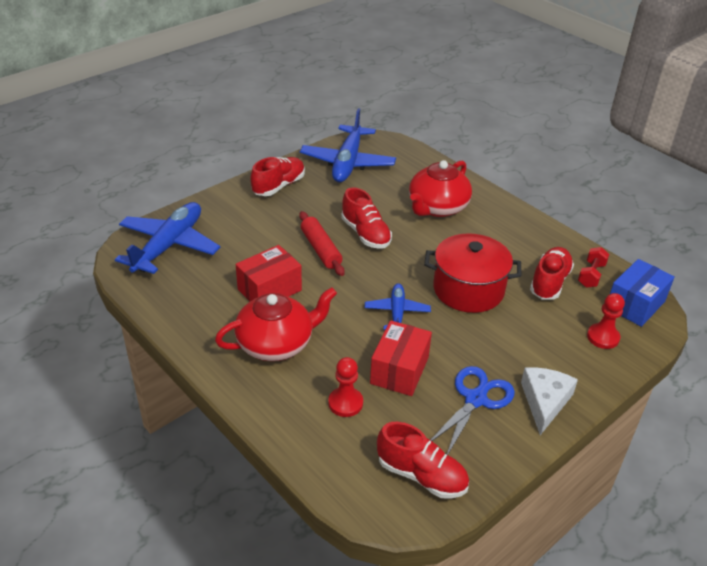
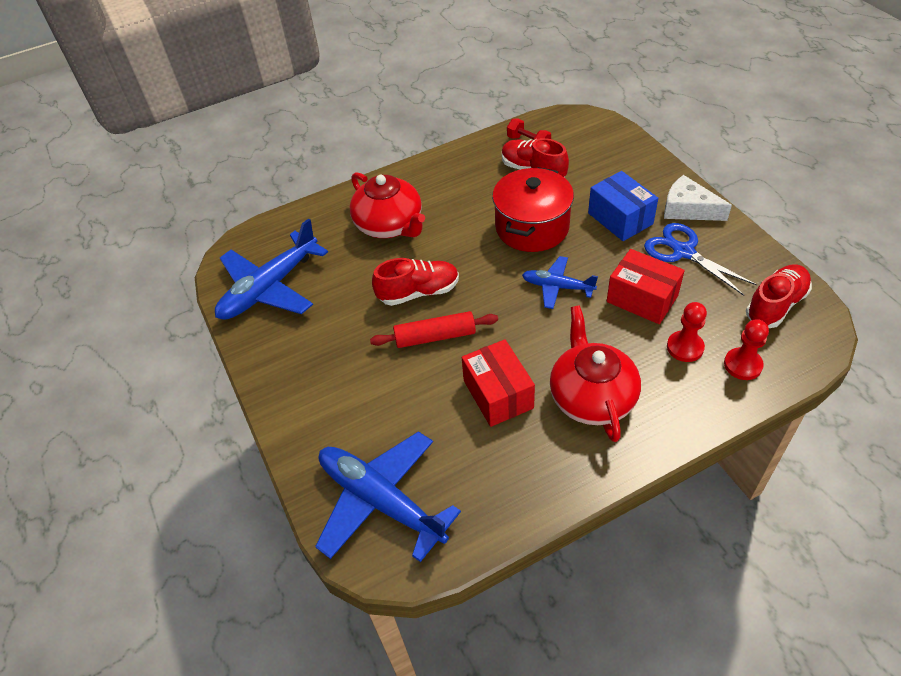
camera: 70 degrees left, 10 degrees up
red shoe [251,157,305,196] -> none
blue plane [300,108,396,182] -> blue plane turned 105 degrees clockwise [215,218,328,320]
red pawn [587,293,625,349] -> red pawn moved to [724,319,769,380]
blue box [610,259,675,327] -> blue box moved to [588,171,658,241]

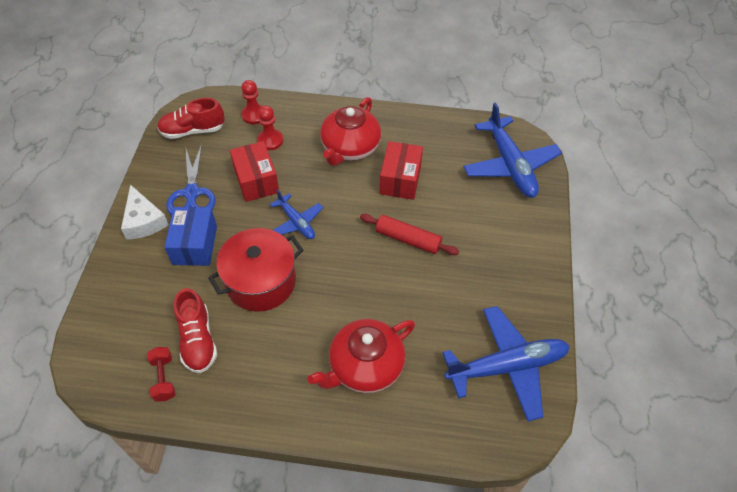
camera: 150 degrees left, 5 degrees up
red teapot [350,172,425,238] -> red teapot turned 120 degrees counterclockwise [307,319,415,393]
red shoe [372,258,459,306] -> none

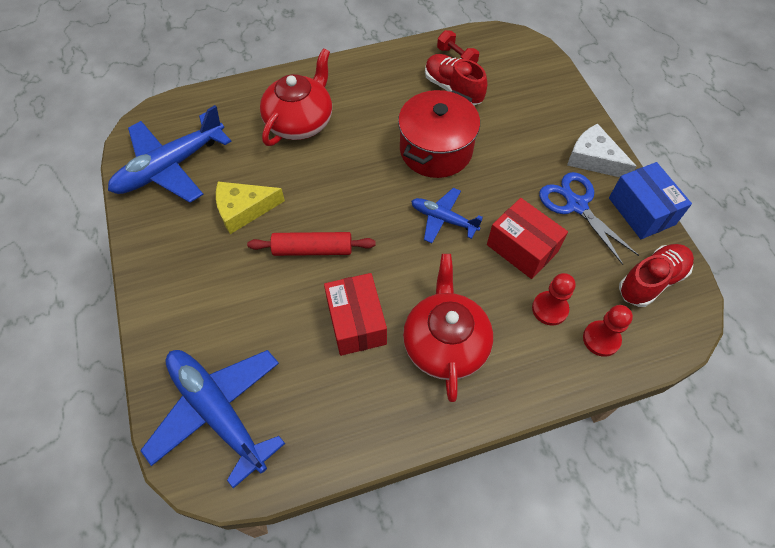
camera: 155 degrees right, 5 degrees up
blue box [165,207,217,266] -> blue box moved to [609,162,692,239]
none -> yellow cheese [216,182,285,234]

